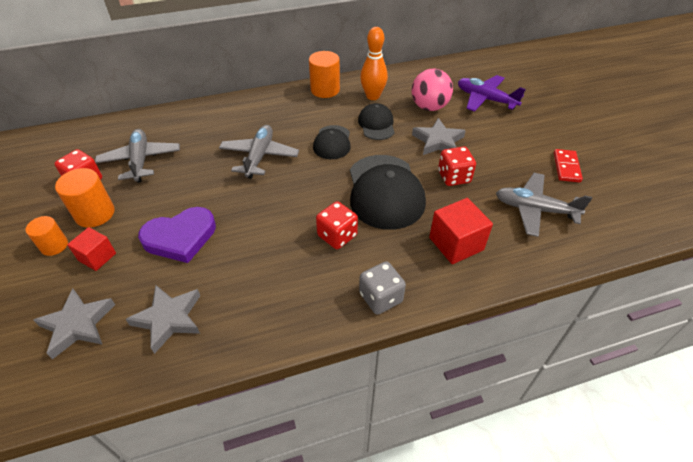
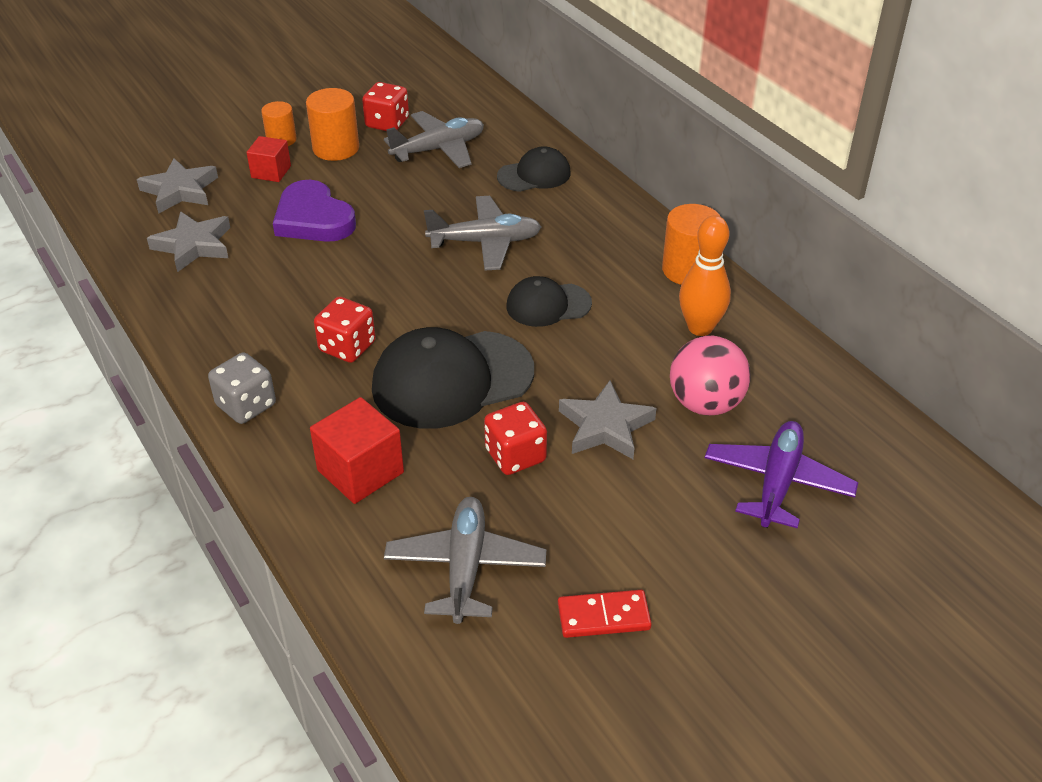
camera: 75 degrees right, 5 degrees down
black cap [358,103,395,140] -> black cap moved to [497,146,571,192]

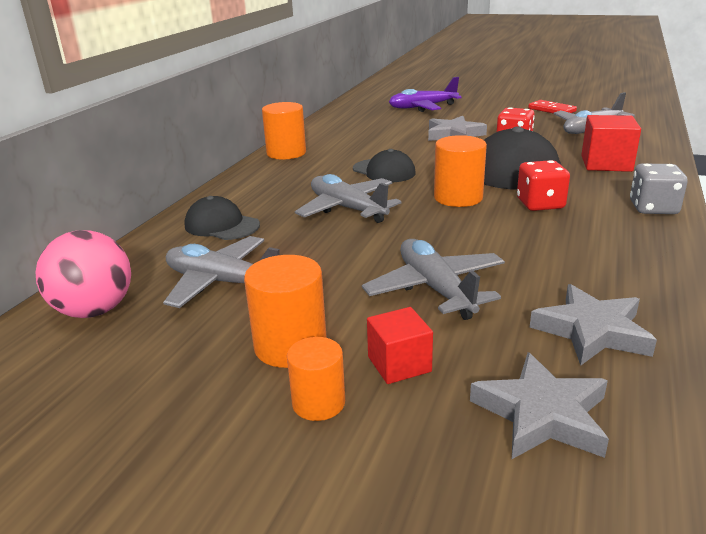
camera: 125 degrees left, 15 degrees down
purple heart [273,180,356,242] -> grey plane [362,239,505,320]
red dice [362,82,409,131] -> none
pink ball [670,336,751,415] -> pink ball moved to [35,230,131,318]
orange bowling pin [679,215,731,336] -> none
none -> orange cylinder [434,135,487,207]

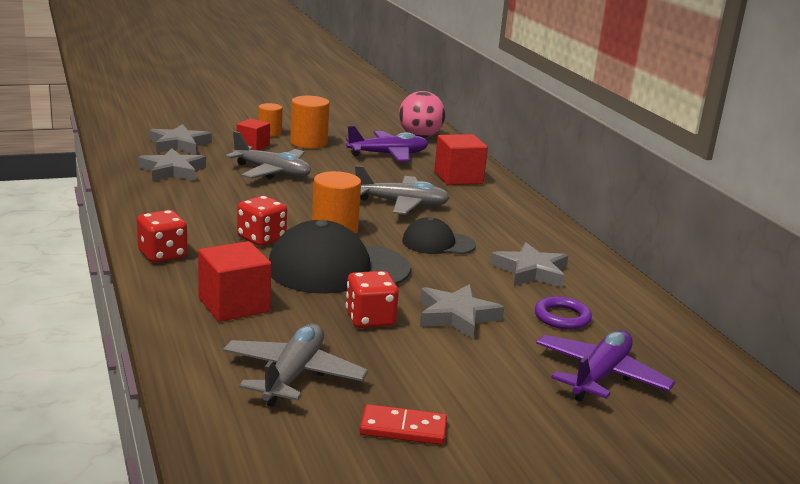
camera: 135 degrees right, 5 degrees down
grey plane [163,236,279,308] -> purple plane [346,126,428,162]
black cap [185,196,260,240] -> red cube [434,134,488,185]
orange cylinder [262,102,306,160] -> none
grey dice [630,164,688,214] -> red dice [137,210,187,263]
none -> grey star [491,242,568,288]
none -> purple ring [535,296,592,330]

